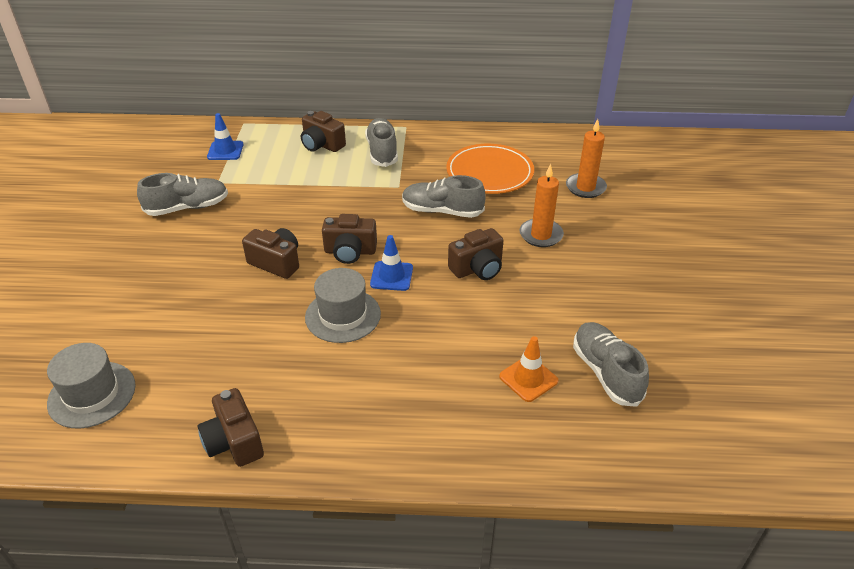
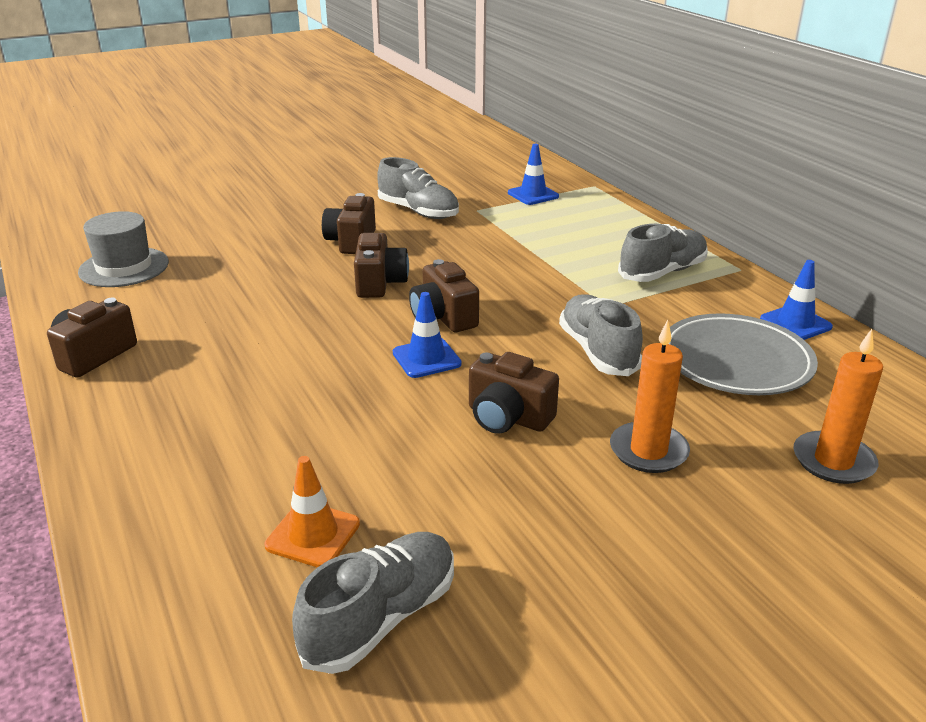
camera: 60 degrees right, 10 degrees down
brown camera [301,111,346,152] -> brown camera moved to [322,193,376,254]
grey hat [305,268,381,343] -> none
orange plate [446,144,534,194] -> grey plate [669,313,818,395]
none -> blue traffic cone [760,260,833,340]

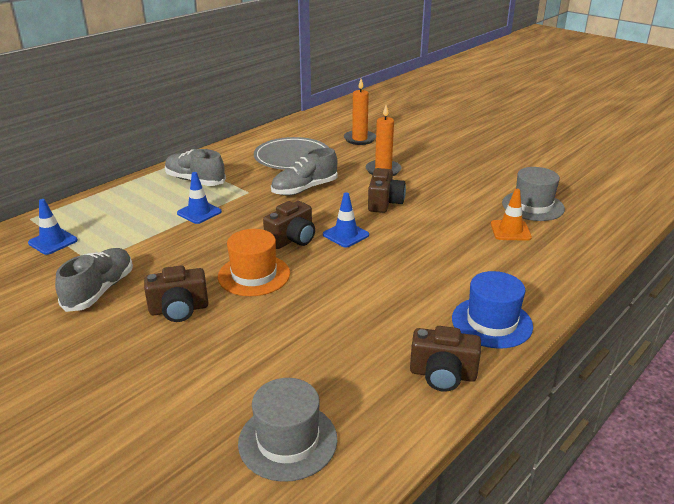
camera: 110 degrees left, 0 degrees up
grey shoe [292,532,454,674] -> grey hat [502,167,565,221]
brown camera [354,233,409,298] -> orange hat [218,229,290,296]
blue traffic cone [760,260,833,340] -> blue traffic cone moved to [177,172,222,224]
none -> blue hat [452,271,533,349]

